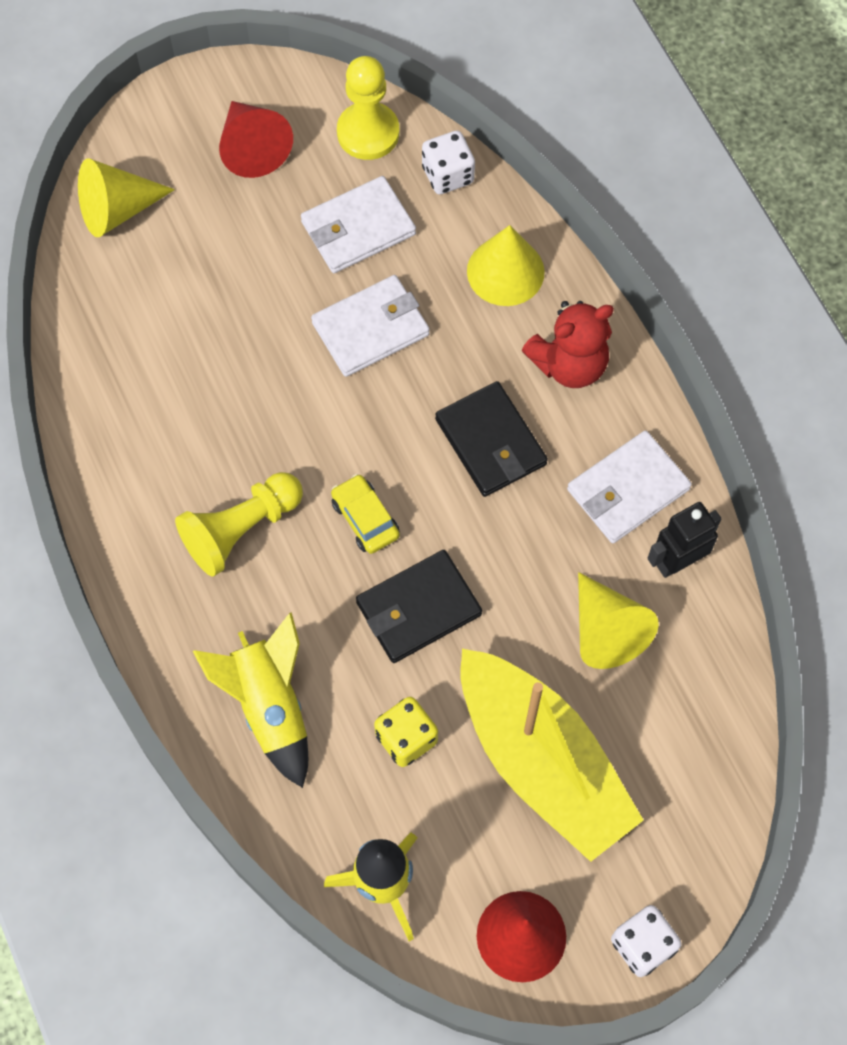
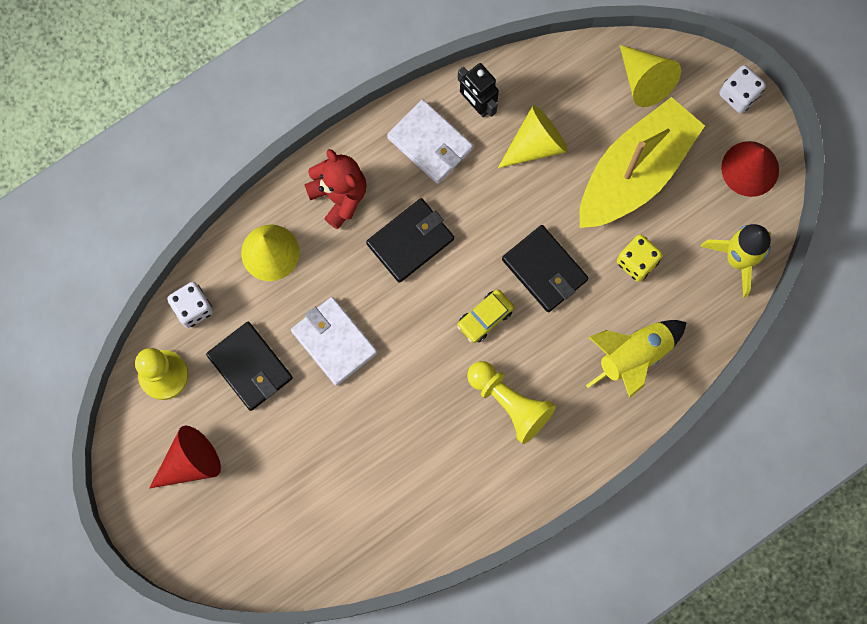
camera: 100 degrees left, 10 degrees up
yellow cone [78,159,175,237] -> yellow cone moved to [620,45,681,107]
white wallet [301,176,416,273] -> black wallet [206,322,293,411]

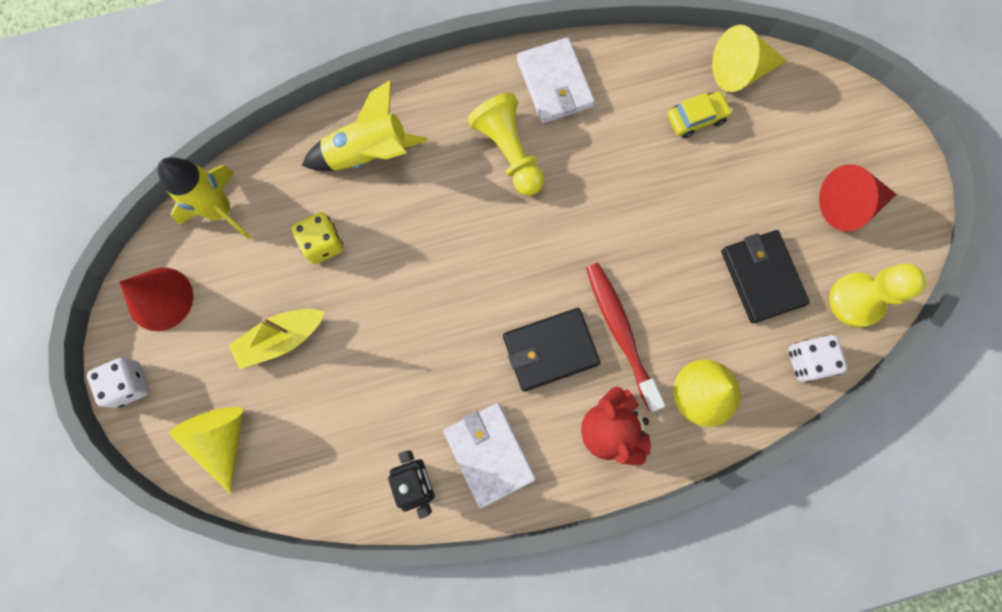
camera: 160 degrees left, 0 degrees up
white wallet [291,297,377,386] -> white wallet moved to [517,37,595,123]
yellow car [457,289,514,343] -> yellow car moved to [667,91,733,138]
yellow cone [498,105,568,168] -> yellow cone moved to [712,25,787,92]
black wallet [502,225,588,312] -> none
yellow boat [579,97,705,228] -> yellow boat [229,309,325,369], size x0.53
none -> red toothbrush [586,263,665,412]

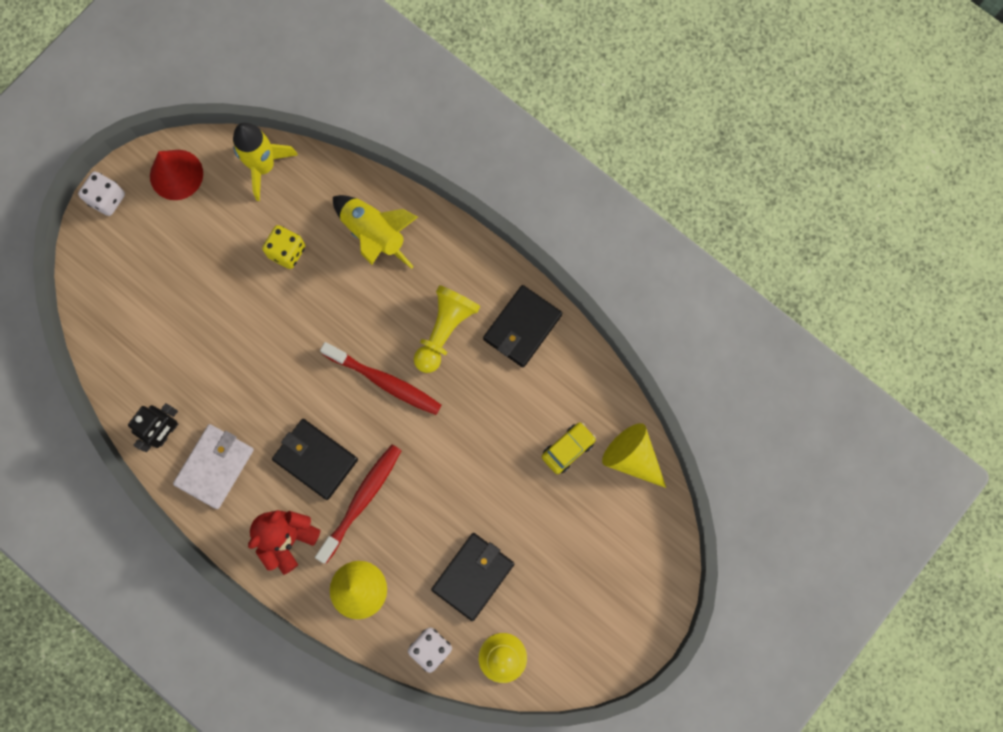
camera: 55 degrees right, 0 degrees up
yellow cone [169,407,243,494] -> none
yellow boat [229,309,325,369] -> none
white wallet [517,37,595,123] -> black wallet [483,285,562,367]
yellow car [667,91,733,138] -> yellow car turned 75 degrees counterclockwise [542,422,596,474]
red cone [819,164,897,231] -> none
none -> red toothbrush [320,342,442,415]

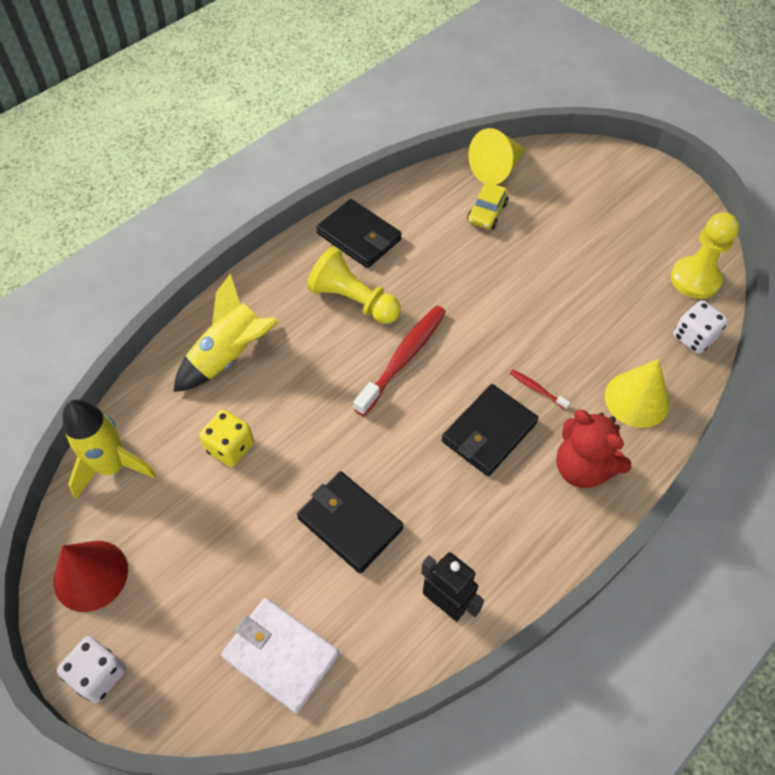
camera: 85 degrees left, 20 degrees down
white wallet [173,424,254,509] -> white wallet moved to [221,598,339,713]
red toothbrush [315,444,402,563] -> red toothbrush [510,369,570,410], size x0.44
black wallet [431,533,514,621] -> black wallet moved to [297,471,404,574]
yellow car [542,422,596,474] -> yellow car turned 120 degrees counterclockwise [467,182,508,229]

